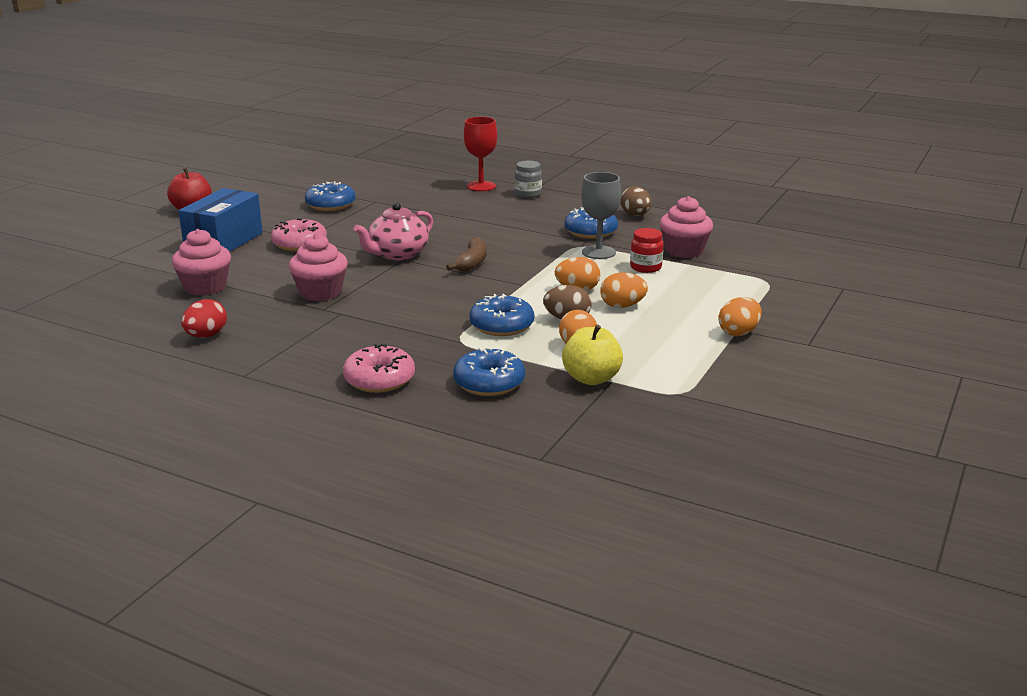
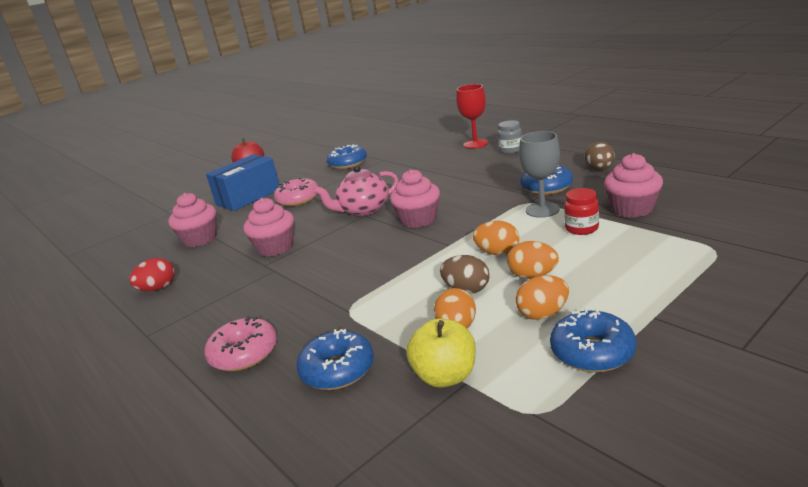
camera: 25 degrees right, 0 degrees up
brown banana [446,237,487,272] -> pink cupcake [390,169,440,228]
blue donut [469,294,534,336] -> blue donut moved to [550,308,636,372]
orange egg [718,297,762,336] -> orange egg moved to [516,275,569,320]

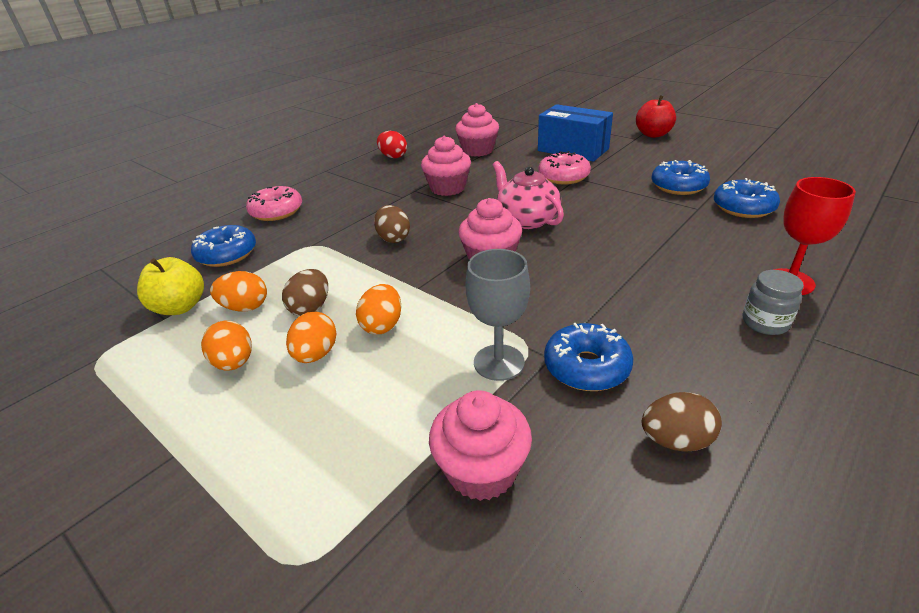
camera: 80 degrees right, 10 degrees up
blue donut [550,308,636,372] -> blue donut moved to [714,178,780,218]
red jar [564,188,599,235] -> none
none -> brown egg [374,205,410,243]

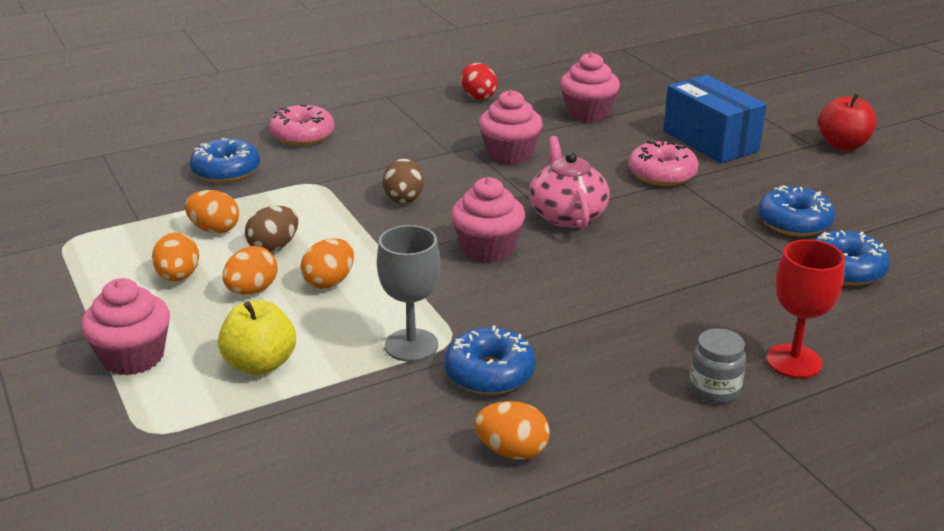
camera: 20 degrees right, 5 degrees down
yellow apple [137,257,204,315] -> yellow apple moved to [218,300,296,375]
pink cupcake [429,390,532,501] -> pink cupcake moved to [81,278,170,375]
brown egg [642,392,722,452] -> orange egg [475,401,550,460]

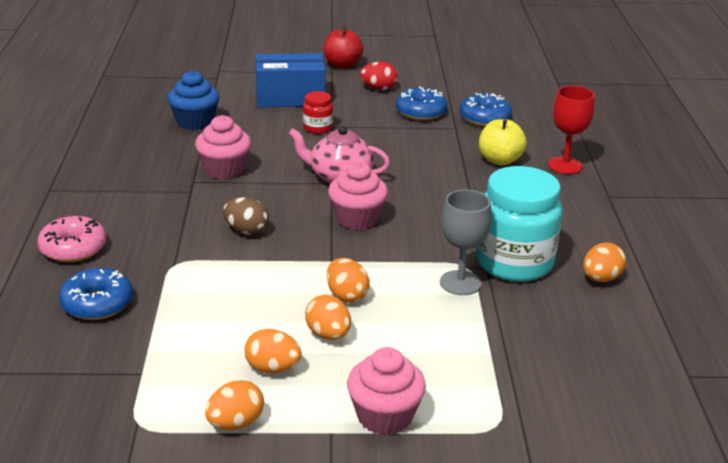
camera: 65 degrees left, 0 degrees up
orange egg [185,190,239,234] -> orange egg moved to [205,380,264,430]
yellow apple [218,300,296,375] -> yellow apple moved to [479,118,527,165]
brown egg [245,206,298,252] -> none
blue donut [444,325,536,395] -> turquoise jar [476,166,562,282]
red egg [461,63,497,100] -> red egg moved to [360,62,398,90]
pink cupcake [560,52,620,122] -> blue cupcake [168,71,219,130]
pink donut [629,140,699,186] -> red jar [303,91,333,134]
grey jar [690,328,746,404] -> none

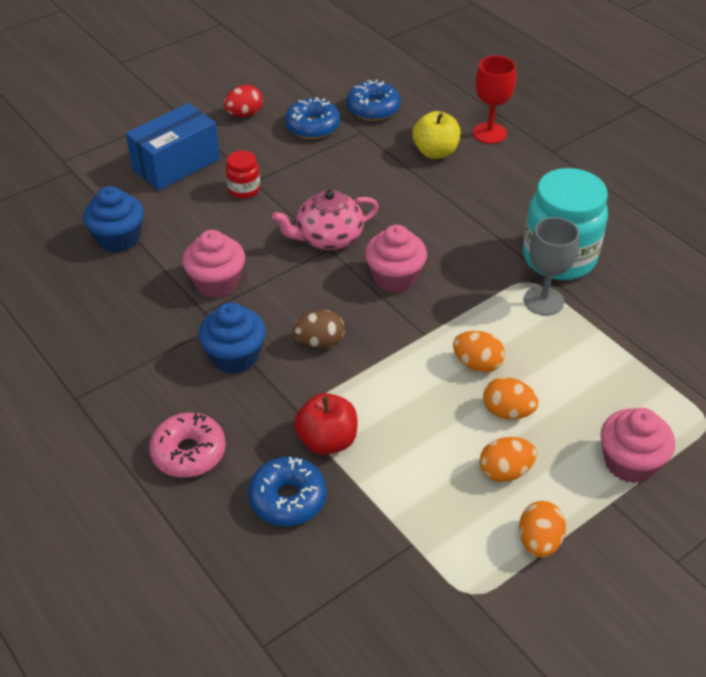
camera: 35 degrees left, 15 degrees up
red apple [324,26,364,68] -> red apple moved to [294,393,357,455]
orange egg [583,243,626,282] -> none
none -> blue cupcake [199,303,266,374]

